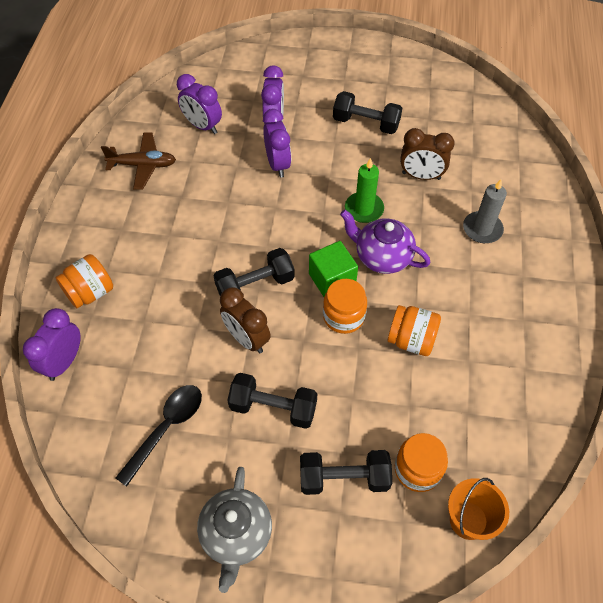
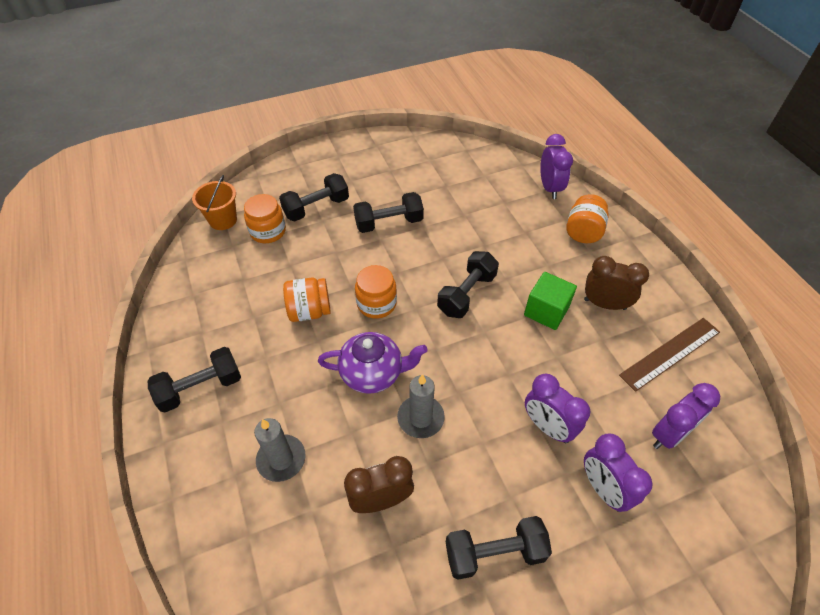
camera: 150 degrees right, 5 degrees down
brown plane [101,132,176,189] -> brown ruler [619,318,720,392]
black spoon [116,385,202,487] -> none
purple clock [177,74,222,134] -> purple clock turned 135 degrees clockwise [652,383,720,449]
grey teapot [197,467,272,593] -> none
brown clock [220,287,271,353] -> brown clock moved to [584,256,649,310]
green cube [309,241,358,297] -> green cube moved to [524,272,577,330]
green candle [345,158,384,223] -> grey candle [397,374,445,438]
none -> black dumbbell [148,347,241,412]

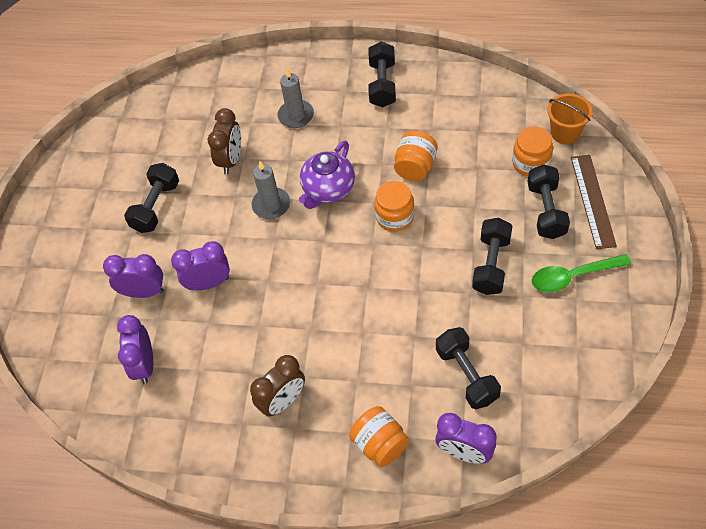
camera: 125 degrees right, 5 degrees up
black dumbbell [437,251,499,318] -> black dumbbell moved to [436,327,501,409]
green cube [524,272,577,330] -> none
brown ruler [619,318,720,392] -> brown ruler moved to [571,155,617,249]
none -> green spoon [532,254,631,292]

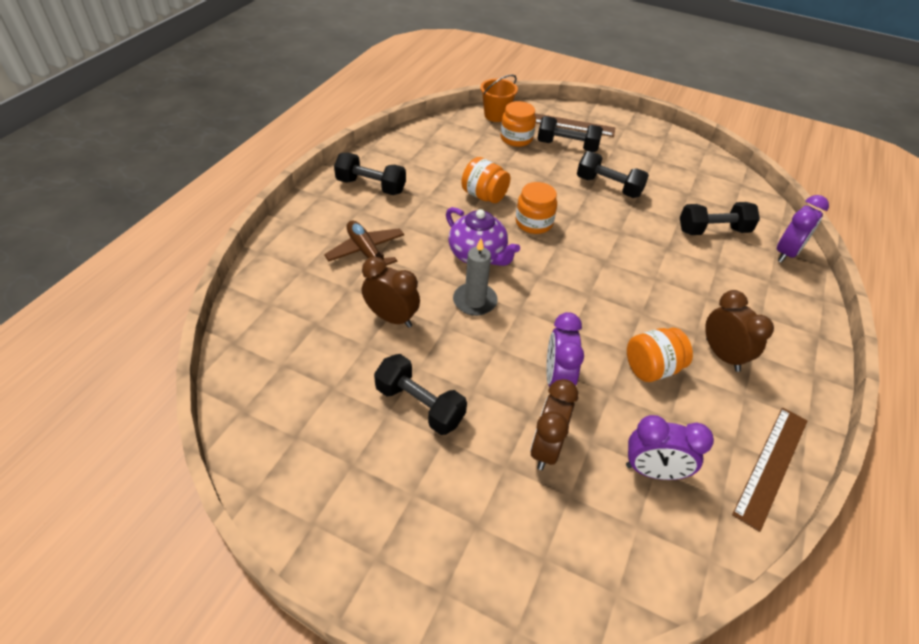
camera: 80 degrees left, 10 degrees down
purple clock [103,254,164,298] -> brown clock [530,379,579,470]
grey candle [278,68,314,128] -> brown plane [324,220,404,265]
orange jar [349,406,409,467] -> orange jar moved to [627,328,693,382]
green spoon [532,254,631,292] -> none
none -> brown ruler [732,408,807,532]

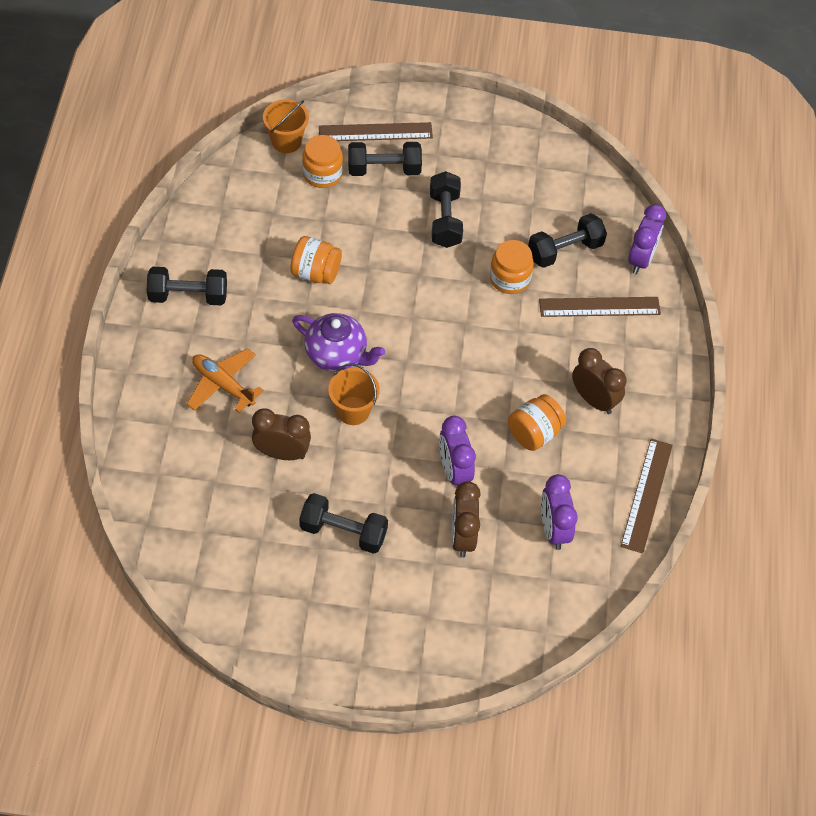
camera: 20 degrees left, 10 degrees up
brown plane [324,220,404,265] -> orange plane [187,348,264,413]
grey candle [453,238,498,316] -> orange bucket [328,363,380,425]
orange jar [515,182,557,234] -> orange jar moved to [490,240,534,294]
black dumbbell [577,151,649,198] -> black dumbbell turned 75 degrees clockwise [430,171,463,248]
purple clock [626,415,714,480] -> purple clock turned 90 degrees clockwise [541,474,578,550]
none -> brown ruler [539,297,661,317]

